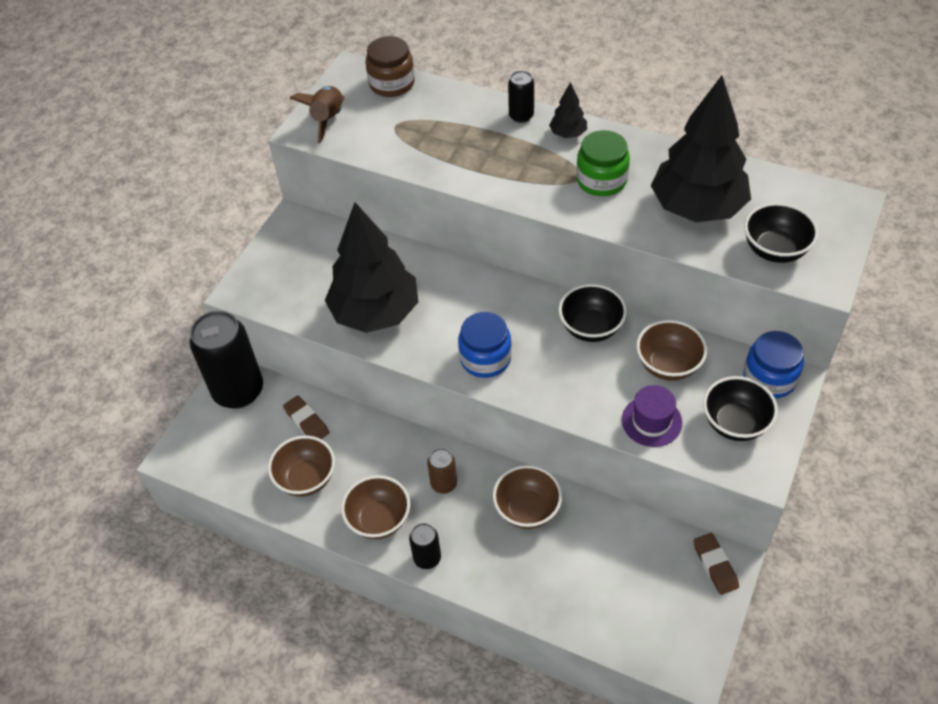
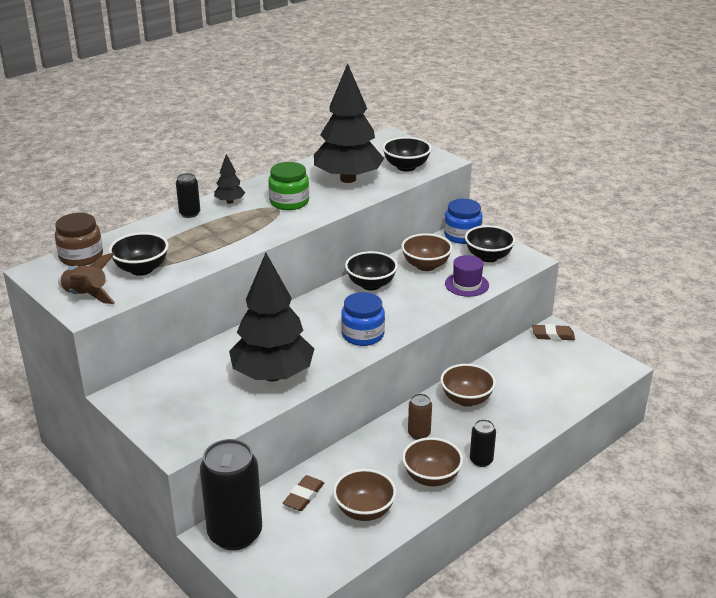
camera: 70 degrees left, 20 degrees down
brown eraser [283,396,329,439] -> brown eraser turned 45 degrees counterclockwise [283,475,324,511]
none -> black bowl [109,232,169,276]

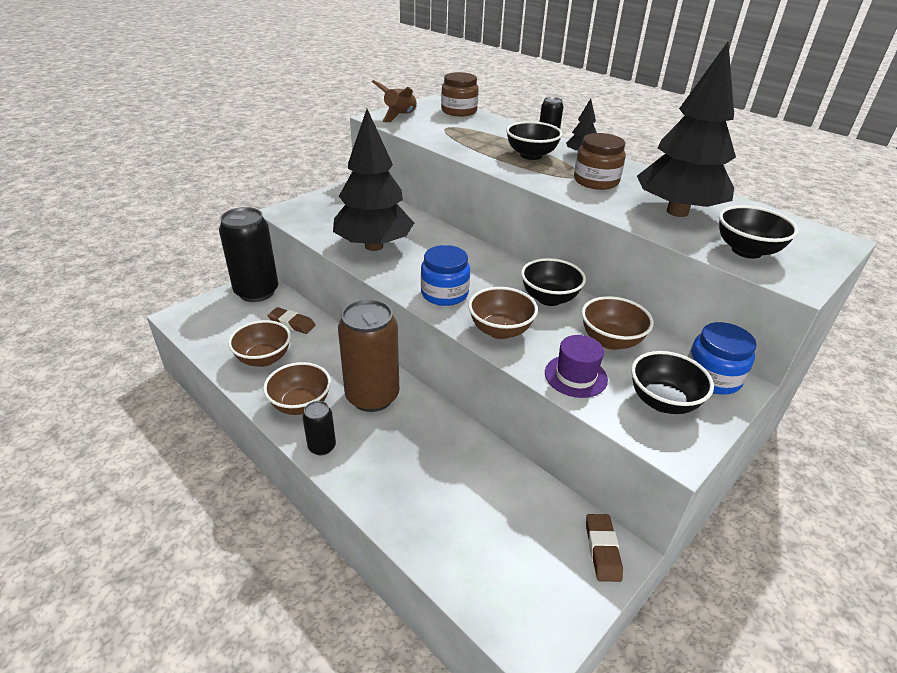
camera: 85 degrees right, 5 degrees up
black bowl [109,232,169,276] -> black bowl moved to [506,121,563,160]
green jar [268,162,309,210] -> brown jar [574,133,626,190]
brown can [408,394,432,440] -> brown can [338,299,399,412], size x2.13
brown bowl [440,364,496,407] -> brown bowl moved to [468,287,538,339]

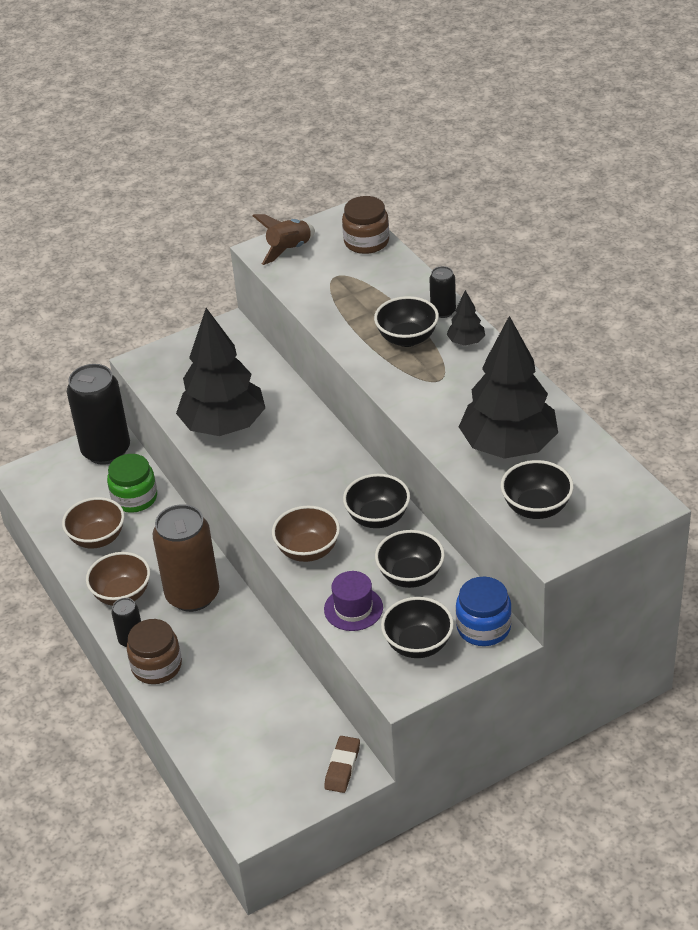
camera: 20 degrees right, 5 degrees up
brown eraser [268,307,316,334] -> green jar [107,454,157,513]
blue jar [421,245,470,306] -> none
brown jar [574,133,626,190] -> brown jar moved to [127,619,182,684]
brown bowl [582,296,654,350] -> black bowl [375,530,445,588]

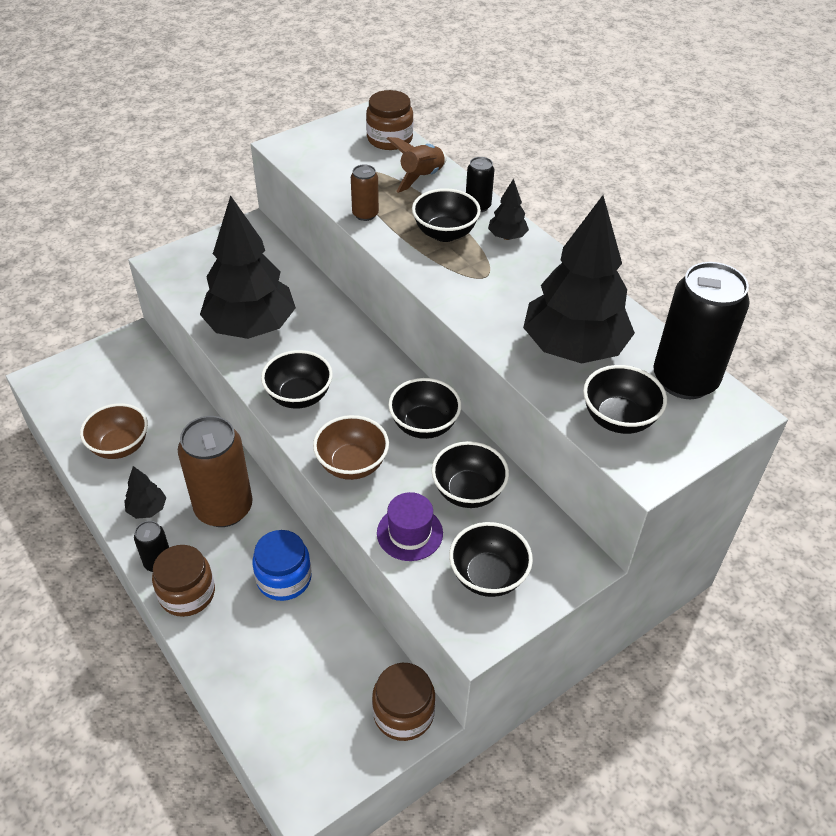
camera: 10 degrees left, 5 degrees up
black can [67,364,130,465] -> black can moved to [653,262,750,399]
brown bowl [86,552,150,606] -> black tree [124,466,166,519]
green jar [107,454,157,513] -> none
brown rocket [253,214,315,265] -> brown rocket moved to [387,137,447,193]
brown eraser [324,736,360,793] -> brown jar [372,663,435,741]
blue jar [456,577,512,646] -> blue jar moved to [252,530,312,601]
none -> black bowl [261,350,333,409]
none -> brown can [351,164,379,221]

